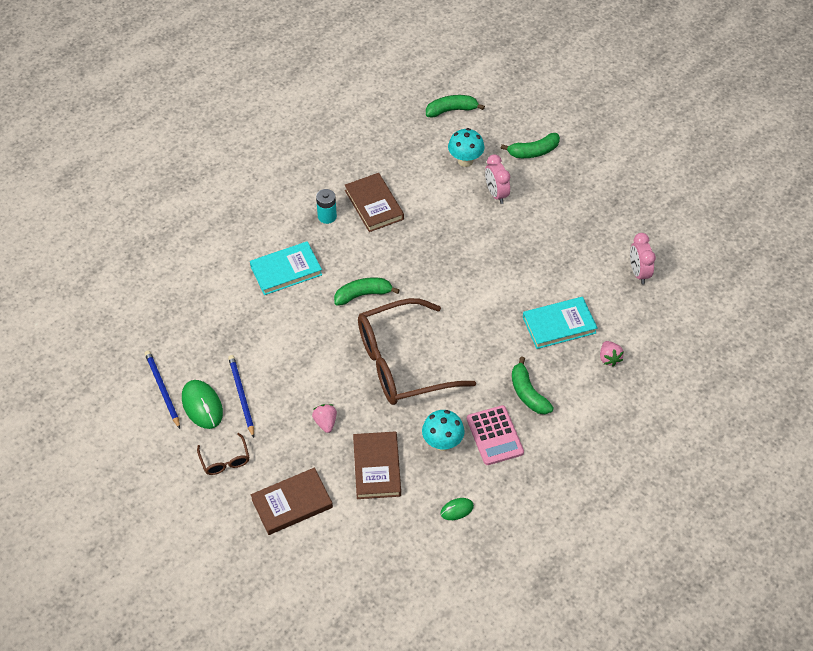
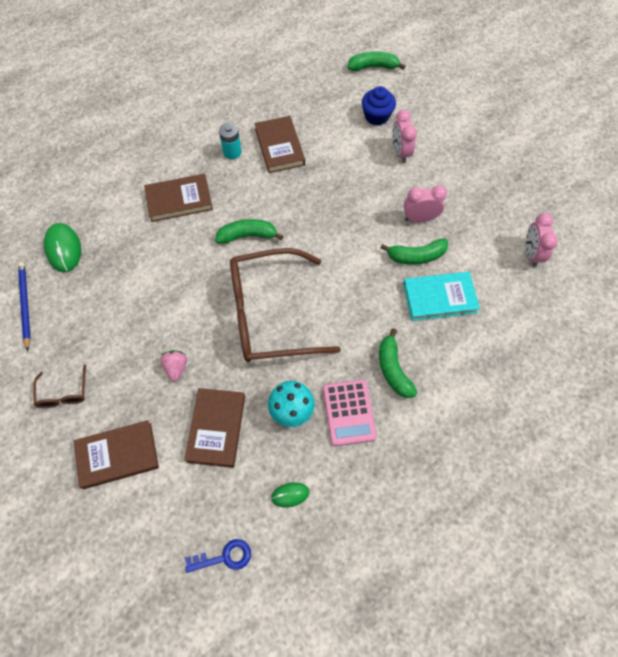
camera: 10 degrees right, 10 degrees up
green mouse [182,380,223,429] -> green mouse moved to [44,223,81,272]
blue pencil [228,355,254,438] -> none
turquoise book [250,241,322,295] -> brown book [144,174,213,222]
turquoise mushroom [448,128,485,167] -> blue cupcake [362,86,396,125]
green banana [501,133,560,158] -> green banana moved to [381,239,448,265]
pink strawberry [600,341,624,367] -> none
none -> blue key [185,539,251,573]
none -> pink clock [404,186,447,222]

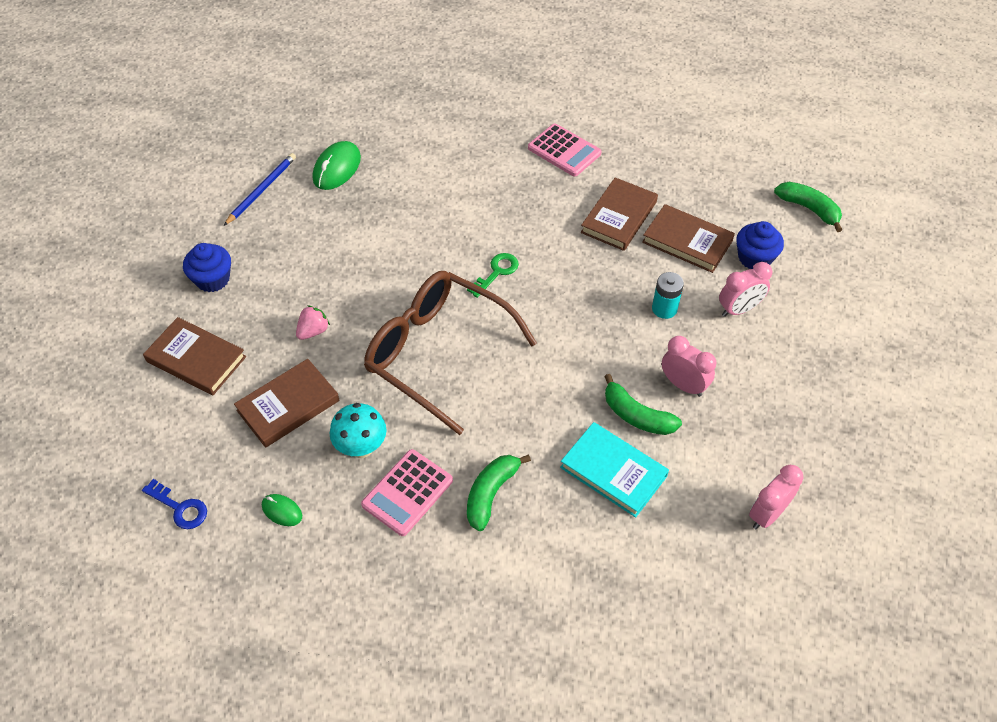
camera: 45 degrees right, 10 degrees down
brown glasses [33,365,86,408] -> blue cupcake [183,243,231,292]
brown book [144,174,213,222] -> brown book moved to [642,204,735,273]
green banana [215,219,283,244] -> green key [467,253,519,298]
turquoise battery [219,123,242,159] -> turquoise battery moved to [652,272,684,319]
pink clock [392,110,417,163] -> pink clock turned 150 degrees counterclockwise [719,262,772,317]
none -> pink calculator [528,124,602,177]

